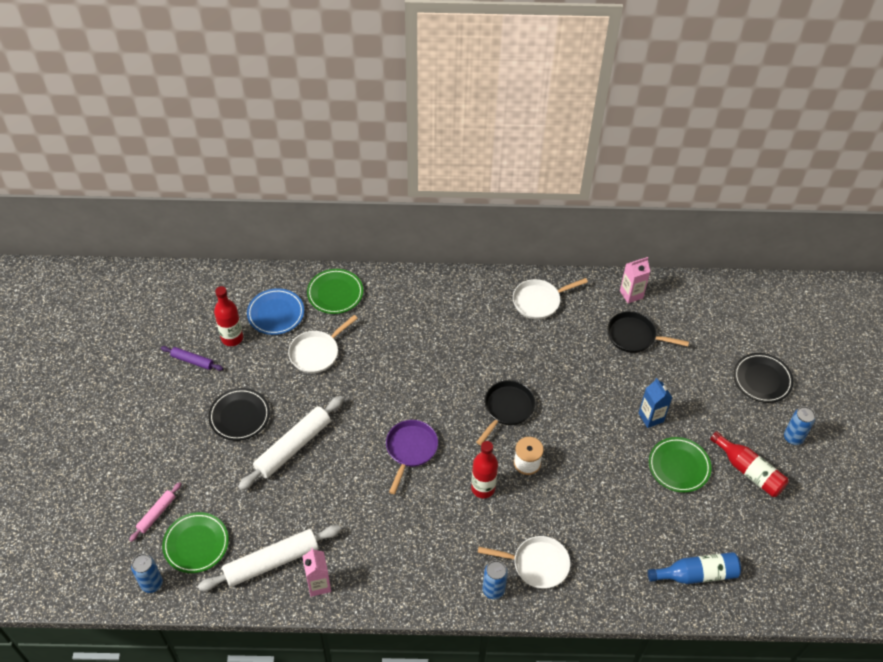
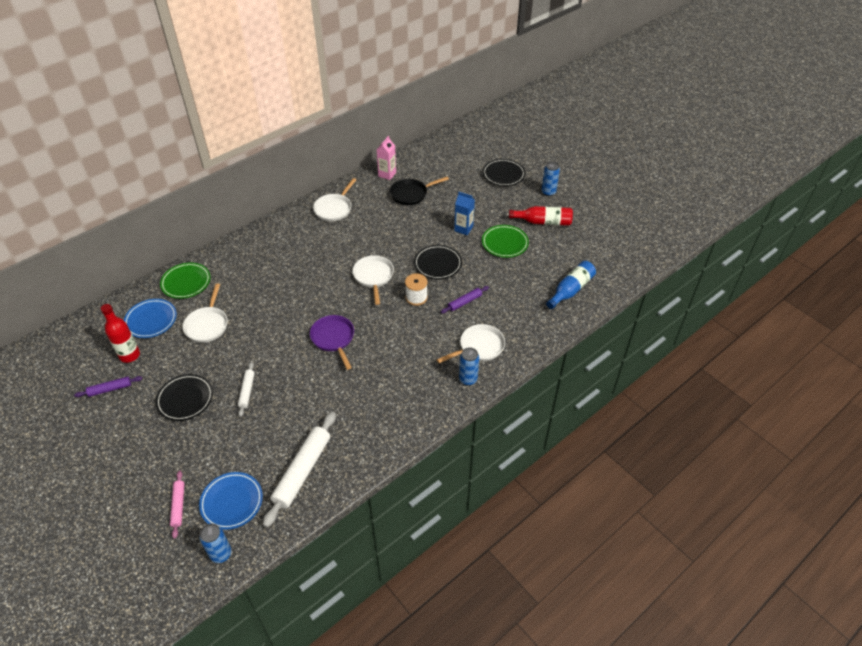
camera: 40 degrees left, 5 degrees down
green plate [162,512,229,573] -> blue plate [199,472,263,530]
white rolling pin [238,396,344,491] -> white rolling pin [238,362,255,417], size x0.52
pink carton [302,548,331,597] -> none
red bottle [471,441,498,498] -> none
black pan [476,380,536,445] -> white pan [352,255,394,305]
none -> black plate [414,245,462,279]
none -> purple rolling pin [441,286,489,313]

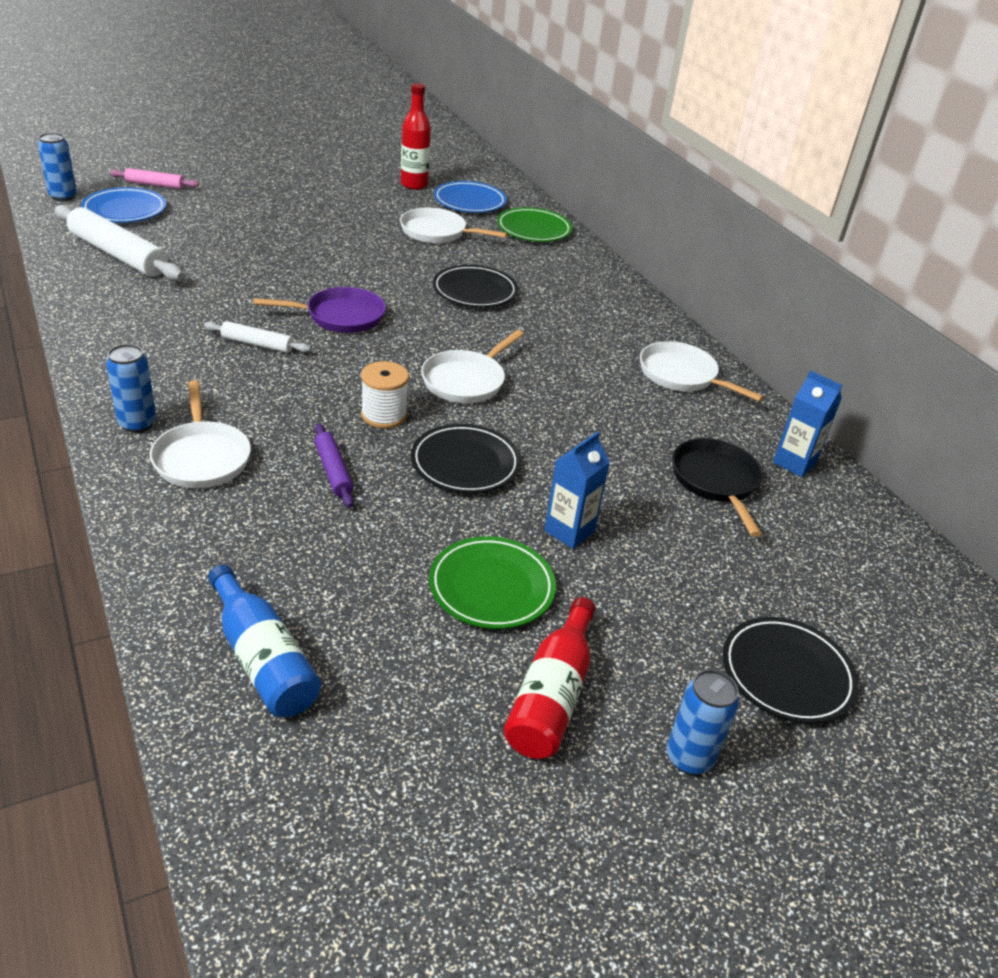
camera: 100 degrees right, 10 degrees down
purple rolling pin [74,376,143,397] -> none
black plate [155,374,213,421] -> black plate moved to [433,265,518,308]
white rolling pin [238,362,255,417] -> white rolling pin moved to [204,321,311,353]
white pan [352,255,394,305] -> white pan turned 120 degrees clockwise [421,330,524,403]
pink carton [377,136,396,180] -> blue carton [773,370,842,477]

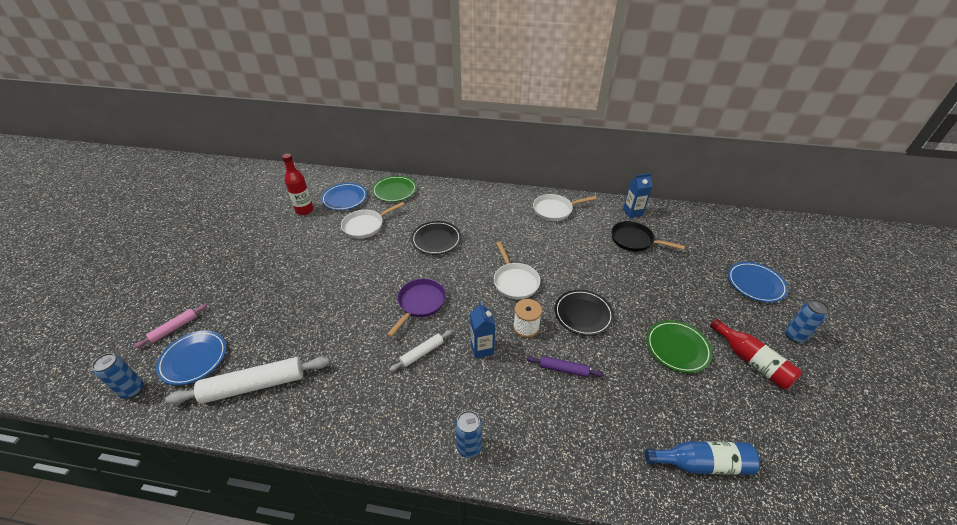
camera: 50 degrees left, 5 degrees up
white pan [150,380,251,488] -> none
blue carton [544,431,610,549] -> blue carton moved to [470,302,495,359]
black plate [723,617,858,724] -> blue plate [728,262,788,303]

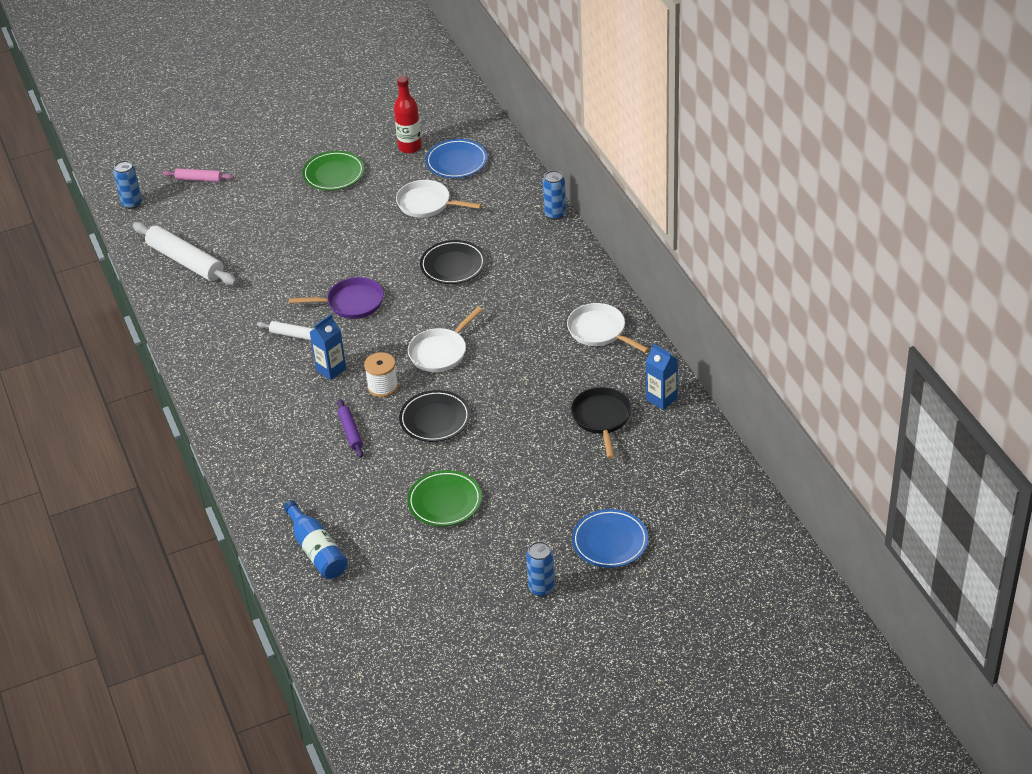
camera: 60 degrees right, 0 degrees up
blue plate [156,331,226,385] -> none
green plate [372,176,417,202] -> green plate moved to [302,151,365,190]
blue can [455,410,482,458] -> blue can moved to [543,170,566,220]
red bottle [710,318,802,390] -> none

